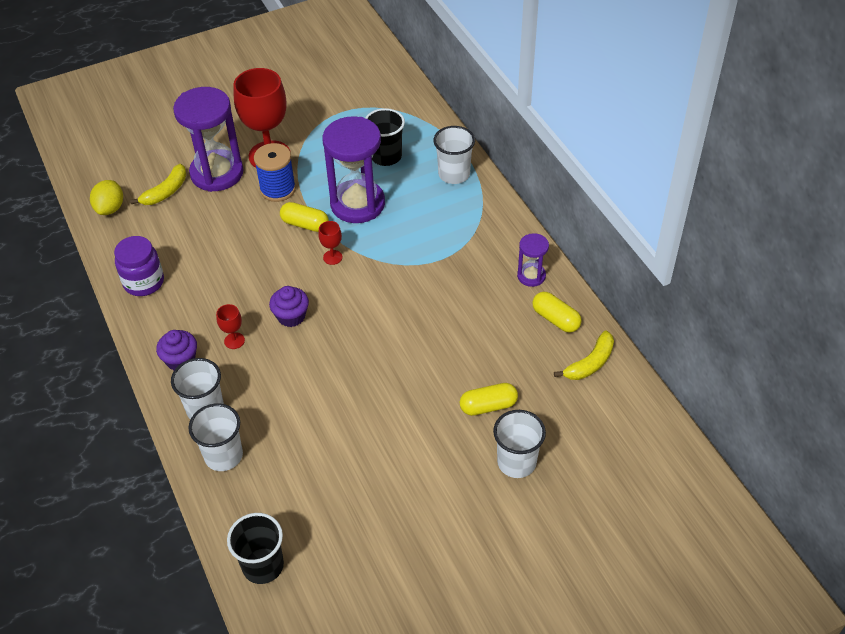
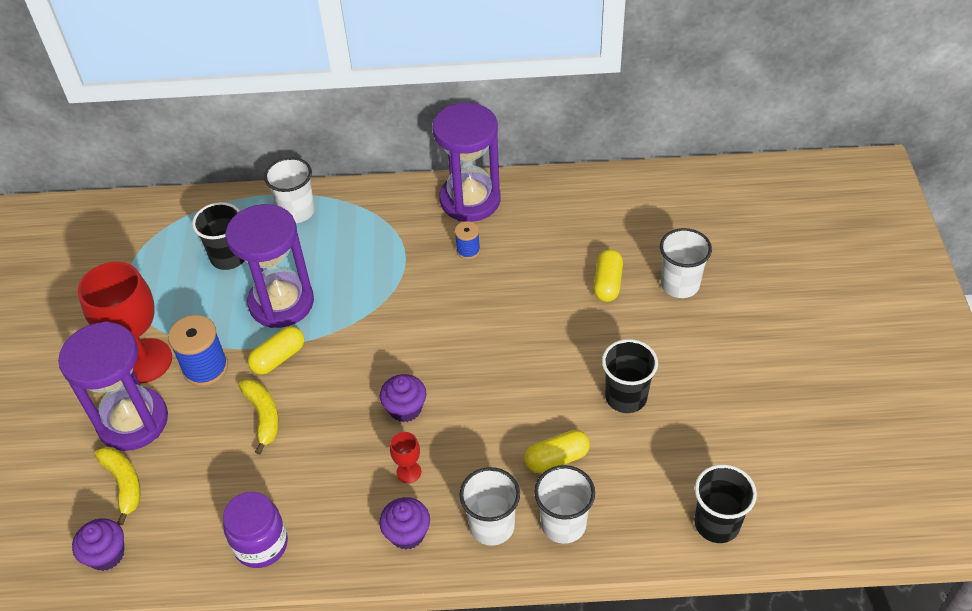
camera: 65 degrees left, 0 degrees up
yellow lemon [90,180,123,215] -> purple cupcake [72,518,124,571]
red goblet [318,221,342,265] -> none
purple hourglass [517,233,549,287] -> purple hourglass [433,103,501,222], size x2.04
yellow capsule [532,292,582,333] -> yellow capsule moved to [524,430,590,473]
yellow banana [554,331,614,380] -> yellow banana moved to [238,379,279,455]
none -> blue spool [455,221,480,259]
none -> black cup [602,339,658,413]

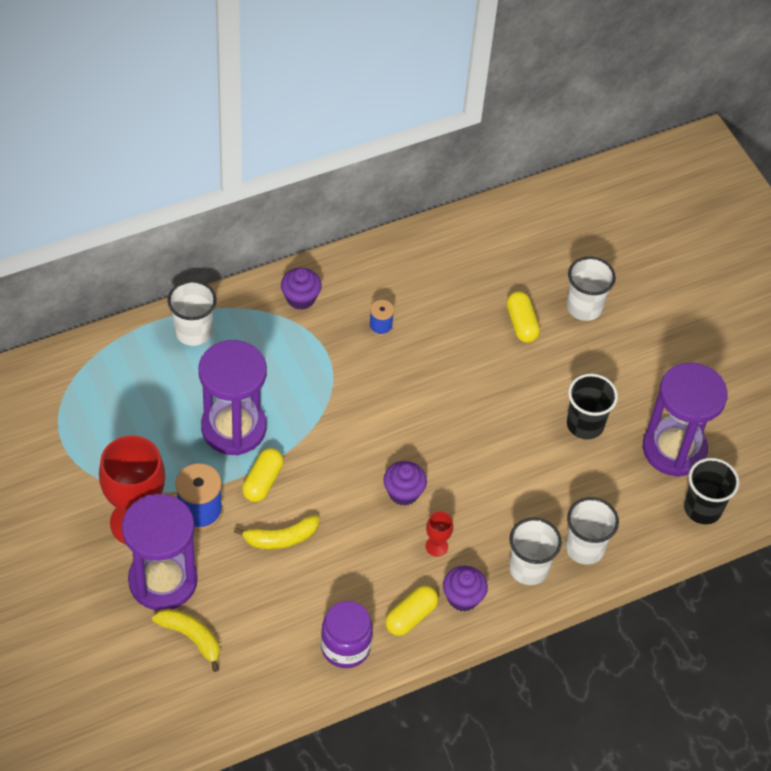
camera: 30 degrees left, 5 degrees up
purple cupcake [72,518,124,571] -> purple cupcake moved to [281,268,322,310]
black cup [192,202,245,270] -> none
yellow banana [238,379,279,455] -> yellow banana turned 120 degrees clockwise [234,515,319,549]
purple hourglass [433,103,501,222] -> purple hourglass moved to [643,362,728,477]
yellow capsule [524,430,590,473] -> yellow capsule moved to [385,585,438,636]

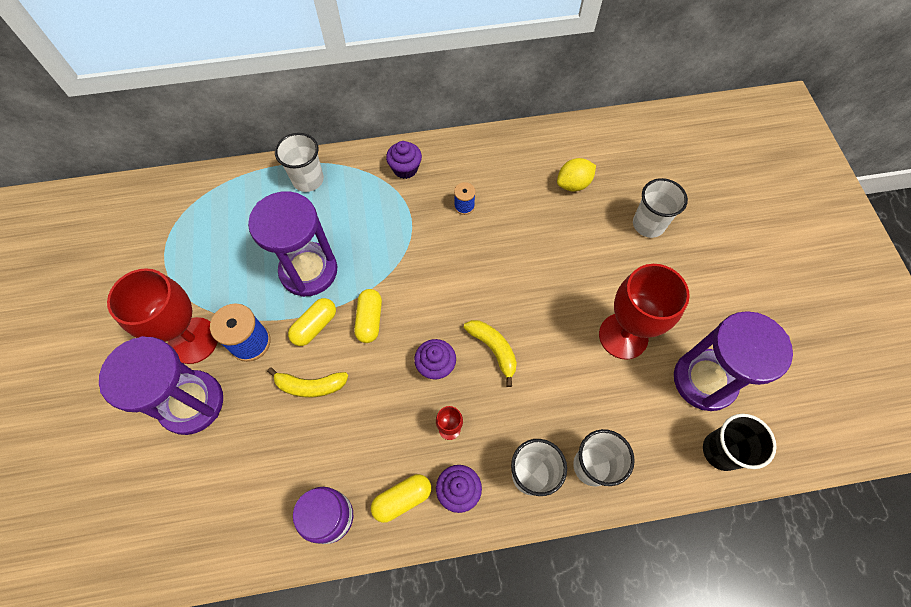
camera: 20 degrees right, 10 degrees up
yellow banana [152,609,220,672] -> yellow banana moved to [464,320,517,387]
yellow capsule [506,291,540,343] -> yellow capsule moved to [354,289,382,343]
black cup [567,374,618,440] -> red goblet [599,264,690,360]
none -> yellow lemon [557,158,596,192]

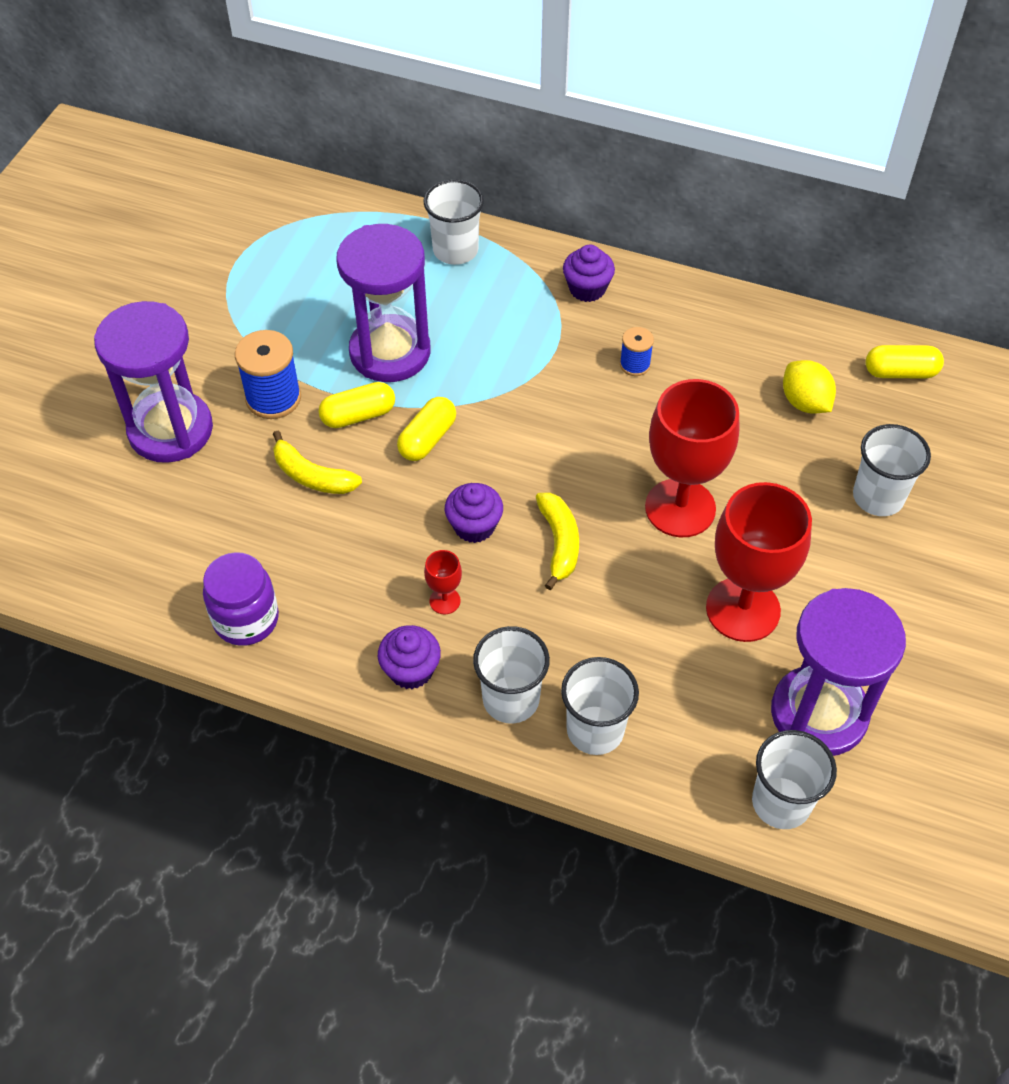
camera: 30 degrees right, 10 degrees down
red goblet [107,268,217,364] -> red goblet moved to [645,379,740,537]
yellow capsule [371,474,431,523] -> yellow capsule moved to [865,345,944,378]
yellow lemon [557,158,596,192] -> yellow lemon turned 60 degrees clockwise [783,360,836,414]
black cup [703,414,777,471] -> white cup [752,730,837,829]

